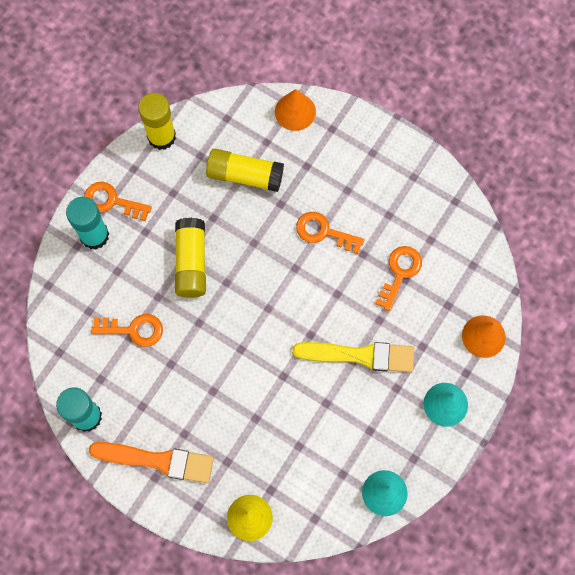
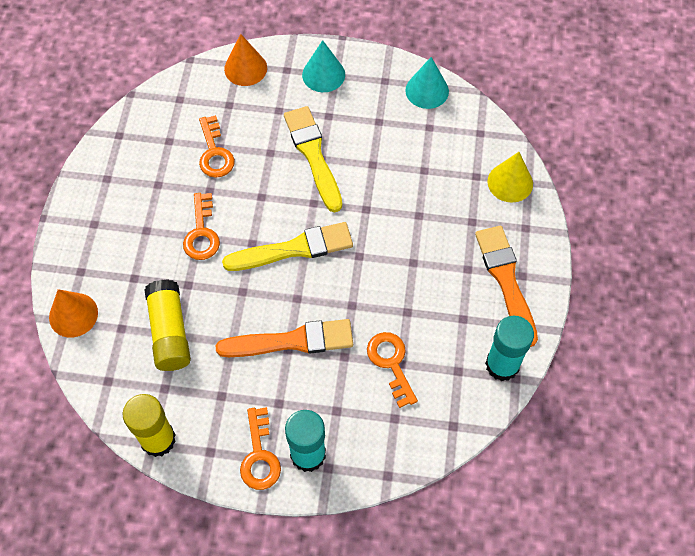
camera: 115 degrees left, 10 degrees down
yellow glue stick [175,218,206,298] -> orange brush [215,319,353,357]
orange key [375,246,422,311] -> orange key turned 105 degrees counterclockwise [199,115,235,178]
none -> yellow brush [222,222,353,271]

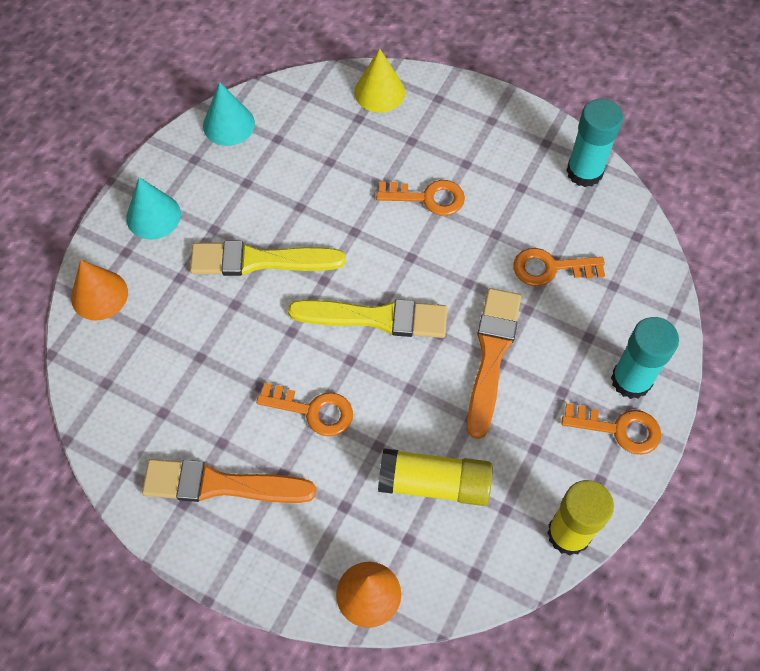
camera: 70 degrees left, 0 degrees up
orange key [199,115,235,178] -> orange key moved to [376,180,465,216]
yellow brush [222,222,353,271] -> yellow brush turned 90 degrees clockwise [288,299,447,338]
orange brush [475,226,538,347] -> orange brush moved to [142,459,316,503]

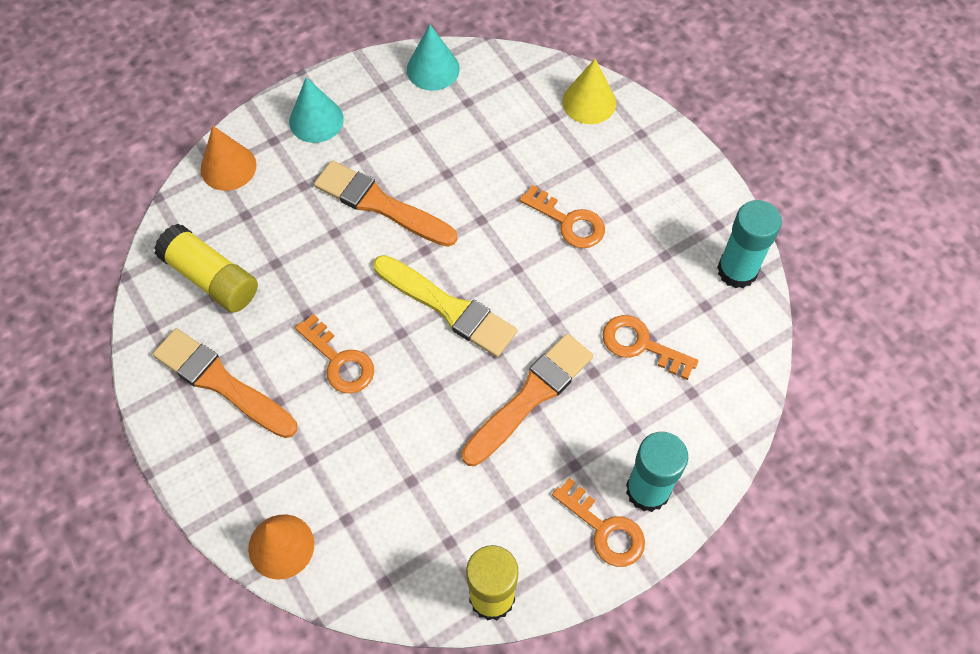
camera: 30 degrees right, 0 degrees up
yellow brush [190,241,346,276] -> orange brush [314,160,457,247]
yellow glue stick [378,448,493,506] -> yellow glue stick moved to [154,224,258,313]

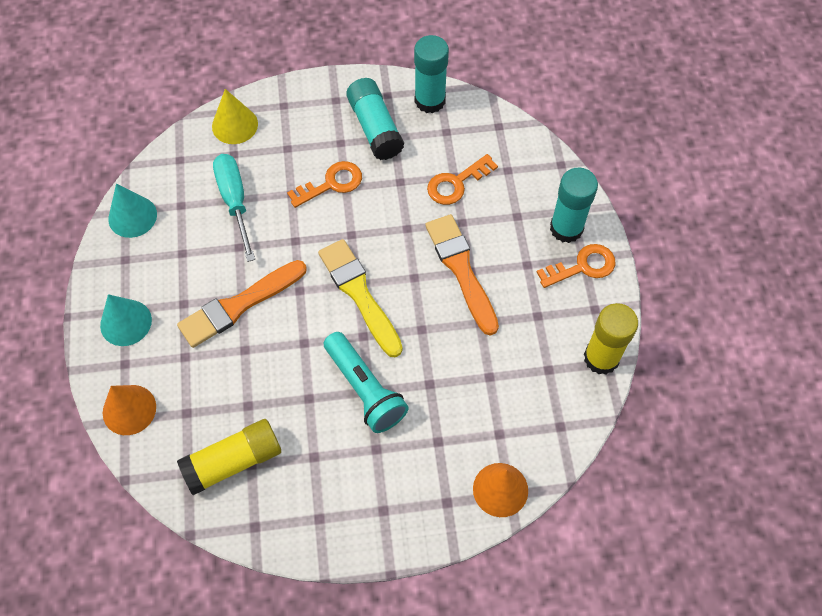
camera: 65 degrees left, 0 degrees up
orange brush [153,328,297,438] -> none
orange key [295,314,374,393] -> turquoise flashlight [324,332,409,433]
yellow brush [373,255,517,357] -> yellow brush turned 90 degrees counterclockwise [318,239,403,358]
none -> turquoise screwdriver [213,154,255,262]
none -> turquoise glue stick [346,78,404,160]

